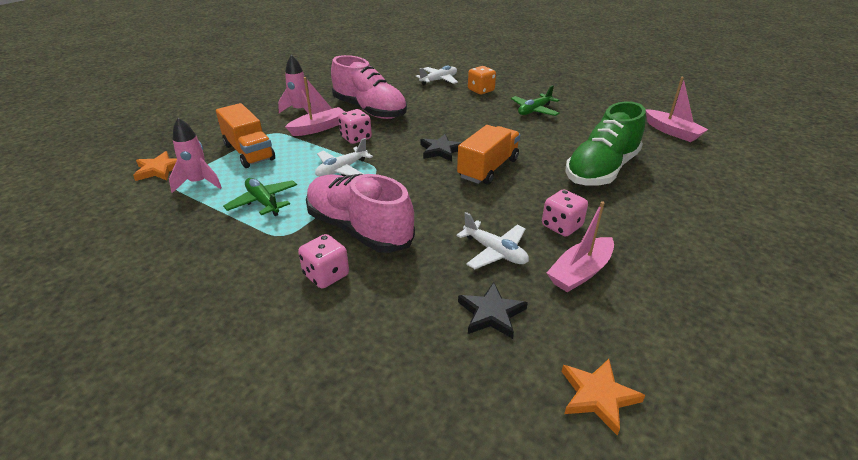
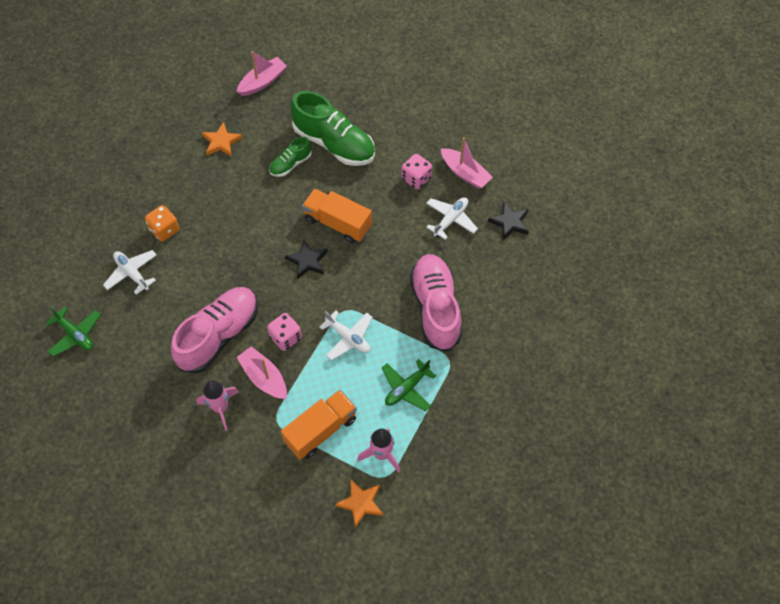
camera: 95 degrees left, 25 degrees up
pink dice [298,234,349,289] -> none
pink shoe [306,174,415,253] -> pink shoe turned 135 degrees clockwise [410,254,462,352]
green plane [511,85,560,116] -> green plane moved to [46,307,101,356]
orange star [562,359,645,435] -> orange star moved to [202,122,242,157]
none -> green shoe [269,137,312,177]

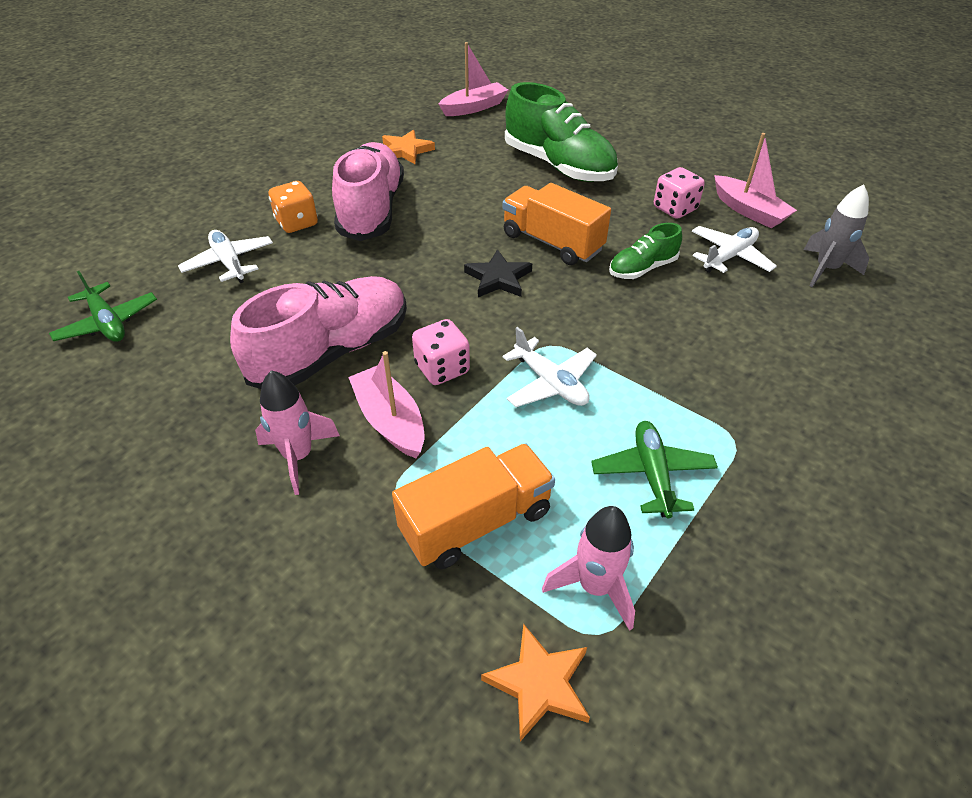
camera: 10 degrees right, 15 degrees down
green shoe [269,137,312,177] -> green shoe moved to [609,223,682,279]
green plane [382,359,436,411] -> green plane turned 120 degrees clockwise [591,421,718,518]
pink shoe [410,254,462,352] -> pink shoe moved to [332,142,404,241]
black star [488,202,529,240] -> grey rocket [804,184,869,287]

